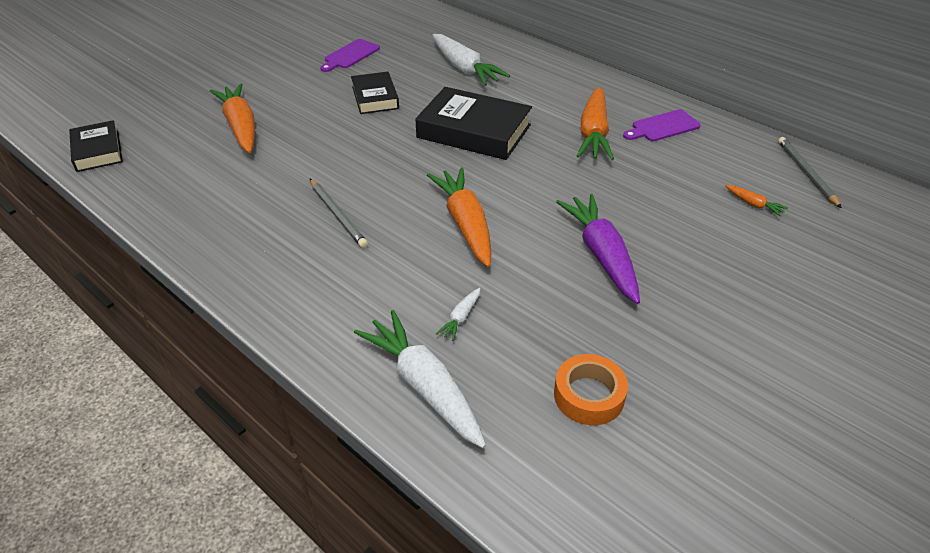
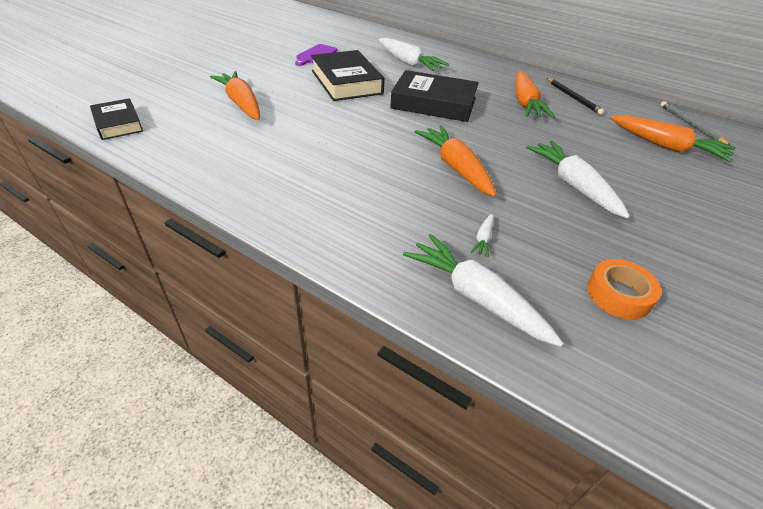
camera: 10 degrees left, 0 degrees up
grey pencil [310,179,368,248] -> none
black book [351,72,399,114] -> black book [311,50,385,101], size x1.66
purple carrot [556,194,640,304] -> white carrot [526,141,630,219]
purple cutting board [623,109,700,141] -> black pencil [547,78,605,115]
orange carrot [725,185,788,217] -> orange carrot [610,115,735,162], size x2.31

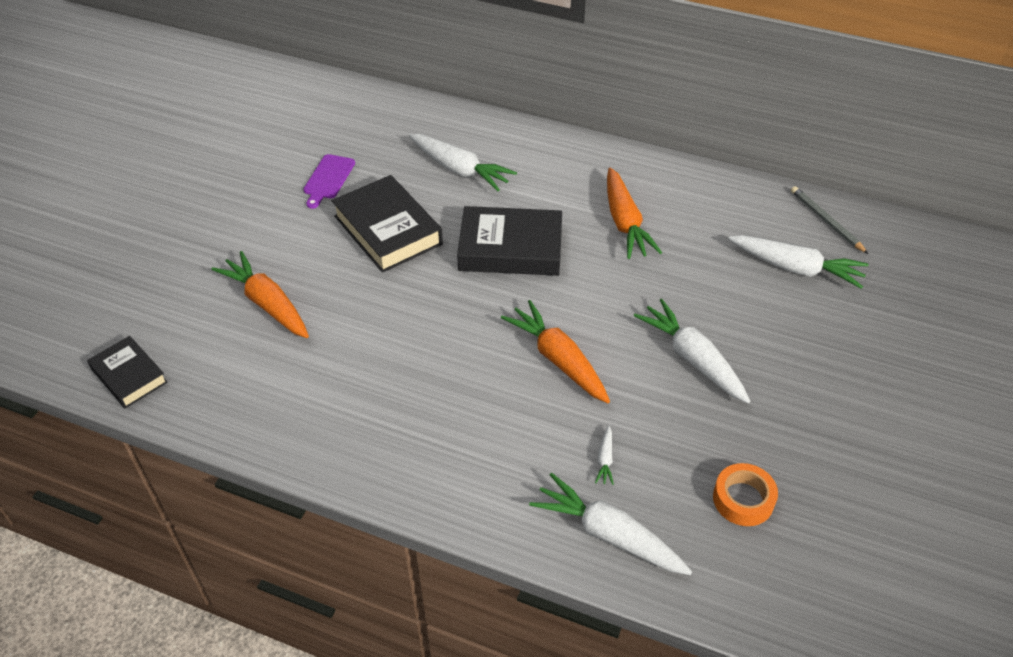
camera: 10 degrees left, 5 degrees up
black pencil [547,78,605,115] -> none
orange carrot [610,115,735,162] -> white carrot [728,235,869,289]

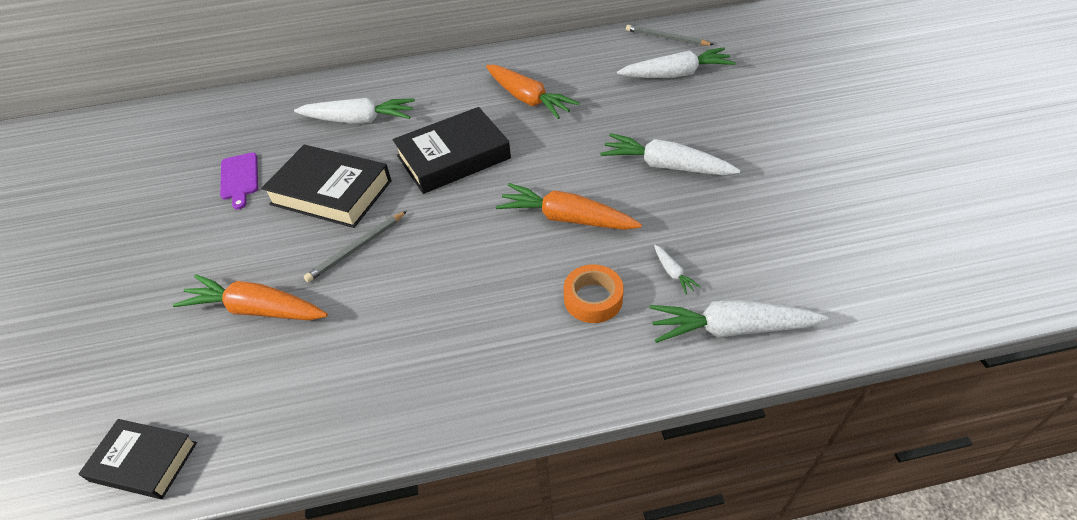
camera: 30 degrees left, 0 degrees up
orange tape [713,463,778,526] -> orange tape moved to [564,264,624,323]
none -> grey pencil [304,211,407,282]

